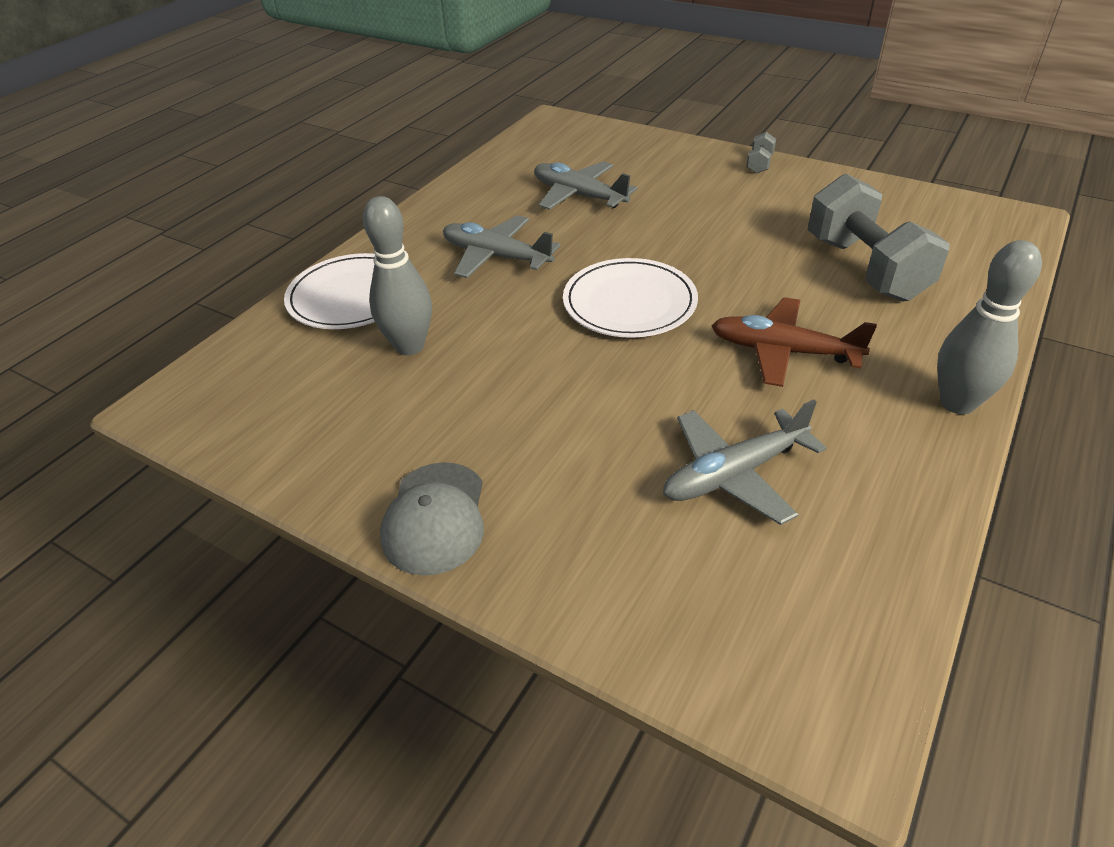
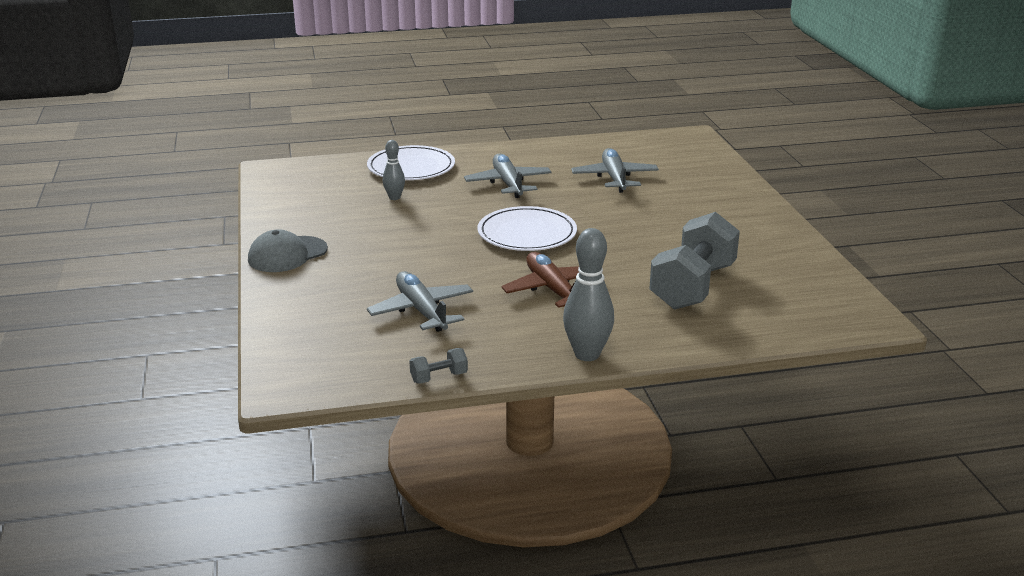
camera: 45 degrees right, 15 degrees down
grey bowling pin [363,196,432,355] -> grey bowling pin [383,140,405,200], size x0.57
grey plane [663,399,826,525] -> grey plane turned 45 degrees clockwise [367,271,473,332]
grey dumbbell [746,132,776,174] -> grey dumbbell moved to [409,348,468,384]

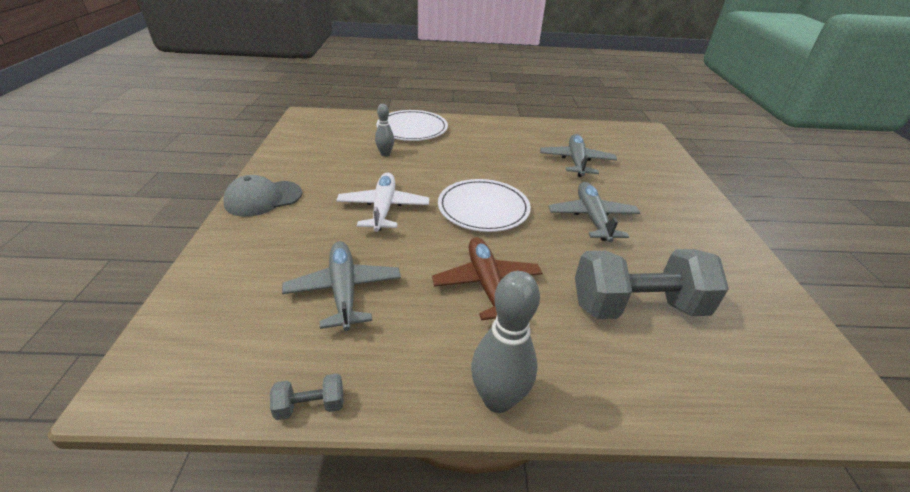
camera: 10 degrees right, 10 degrees up
grey plane [464,154,552,198] -> grey plane moved to [549,182,640,242]
grey dumbbell [649,212,740,310] -> grey dumbbell turned 45 degrees clockwise [575,249,729,319]
none -> white plane [336,172,429,232]

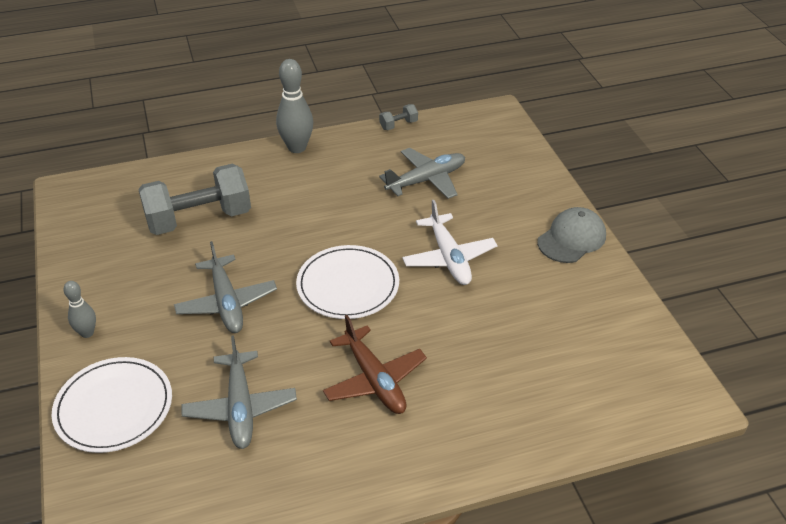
camera: 165 degrees right, 5 degrees up
grey plane [282,241,401,331] -> grey plane turned 90 degrees counterclockwise [379,148,465,199]
grey bowling pin [375,104,394,157] -> grey bowling pin moved to [63,281,96,338]
white plate [376,110,448,141] -> white plate moved to [52,357,172,453]
brown plane [432,237,542,320] -> brown plane moved to [323,315,427,414]

